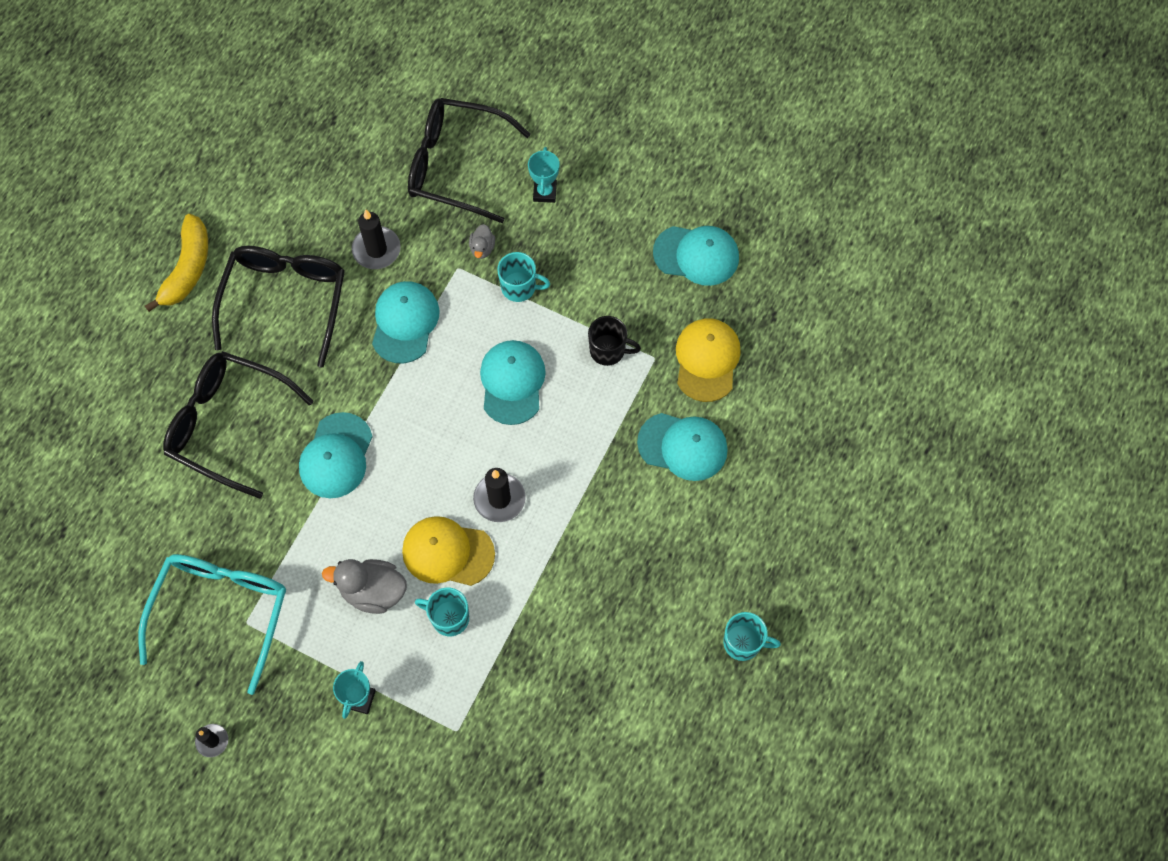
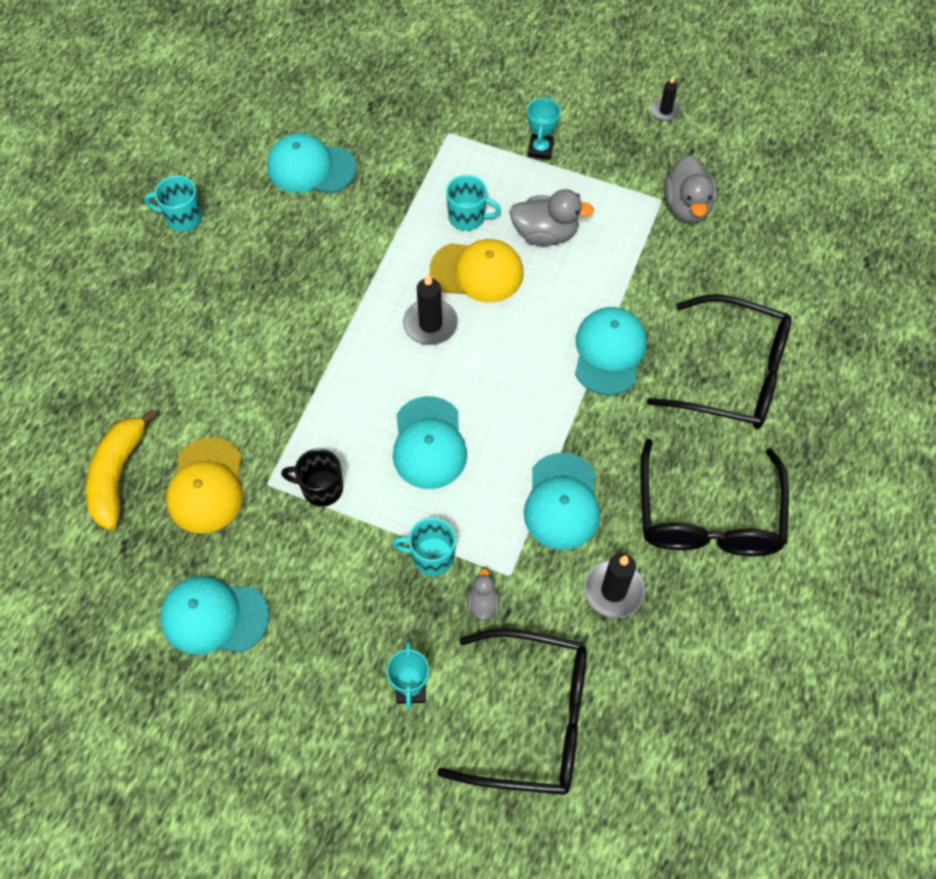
camera: 175 degrees right, 5 degrees down
turquoise glasses [138,554,286,695] -> grey duck [664,155,717,223]
yellow banana [145,214,208,312] -> yellow banana moved to [86,409,157,530]
turquoise cap [637,413,728,481] -> turquoise cap moved to [267,133,357,193]

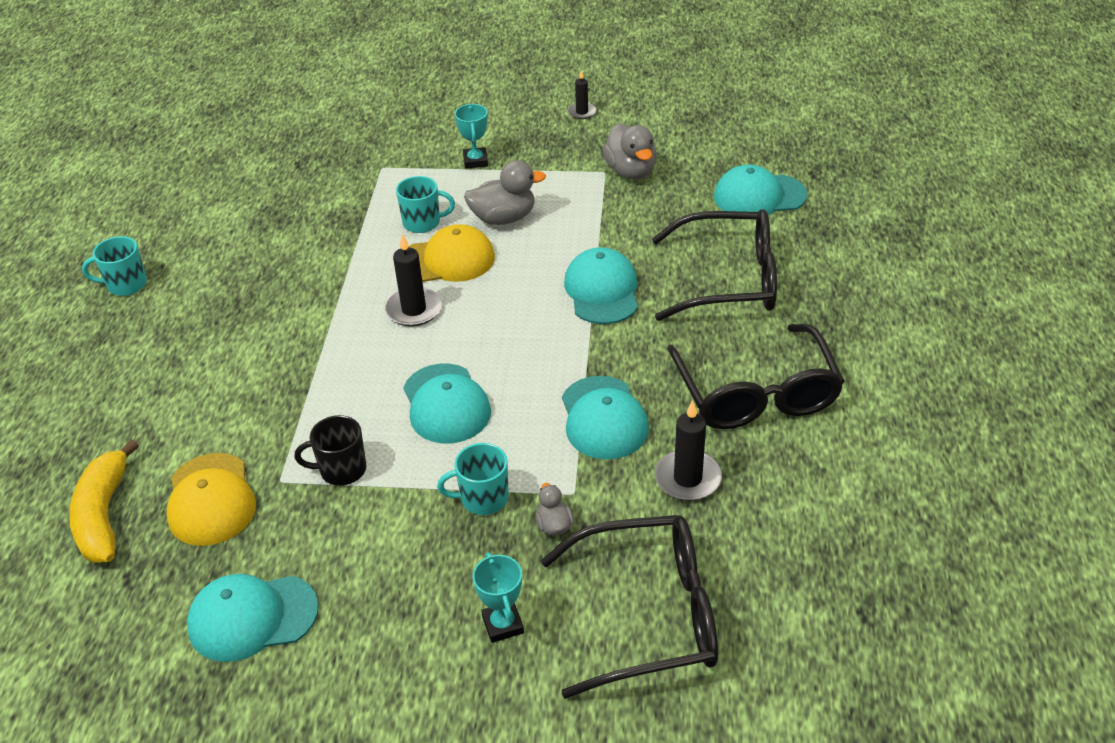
camera: 15 degrees left, 20 degrees down
turquoise cap [267,133,357,193] -> turquoise cap moved to [714,165,807,215]

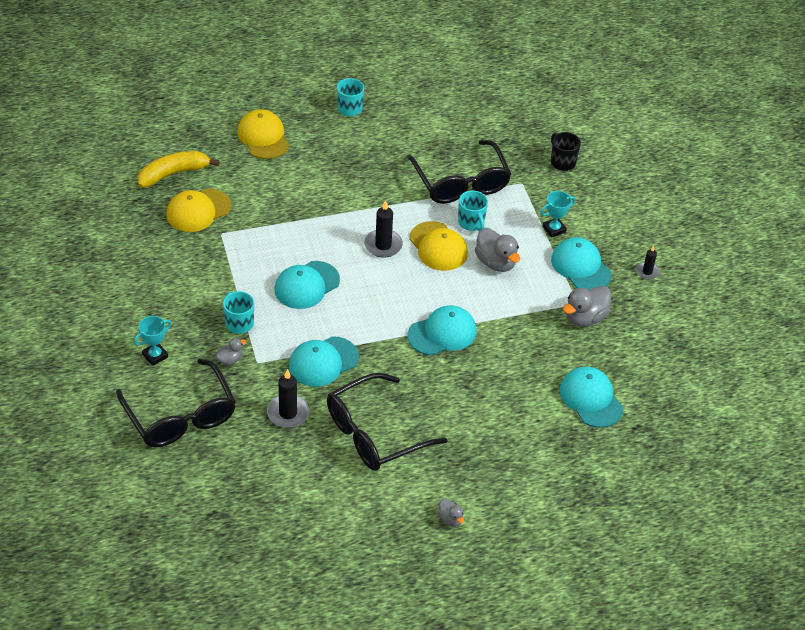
camera: 65 degrees right, 5 degrees up
turquoise cap [187,574,319,662] -> turquoise cap moved to [551,237,612,290]
black mug [295,415,366,486] -> black mug moved to [551,132,581,171]
black glasses [652,209,777,321] -> black glasses moved to [407,140,511,204]
none -> yellow cap [237,109,289,159]
none -> grey duck [437,498,464,527]

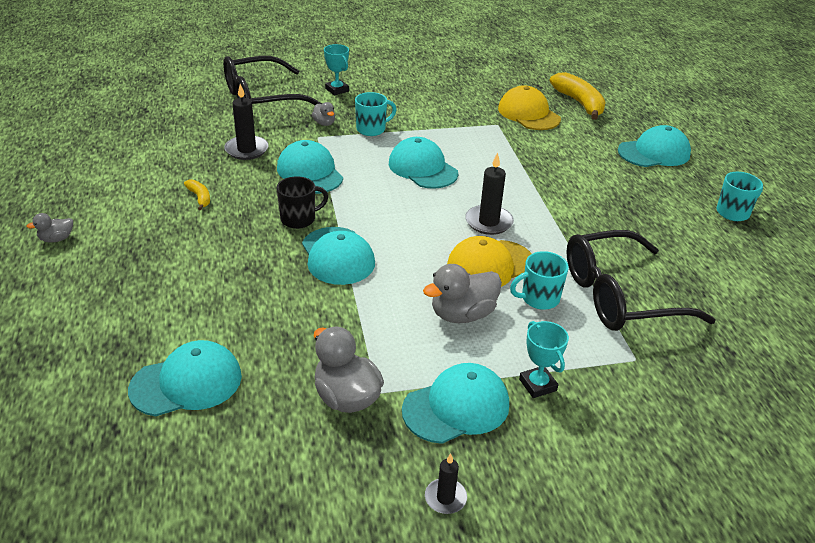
camera: 95 degrees right, 10 degrees down
yellow cap [237,109,289,159] -> turquoise cap [618,125,691,167]
black glasses [327,373,448,471] -> yellow banana [184,179,210,210]
black mug [551,132,581,171] -> black mug moved to [277,176,328,229]

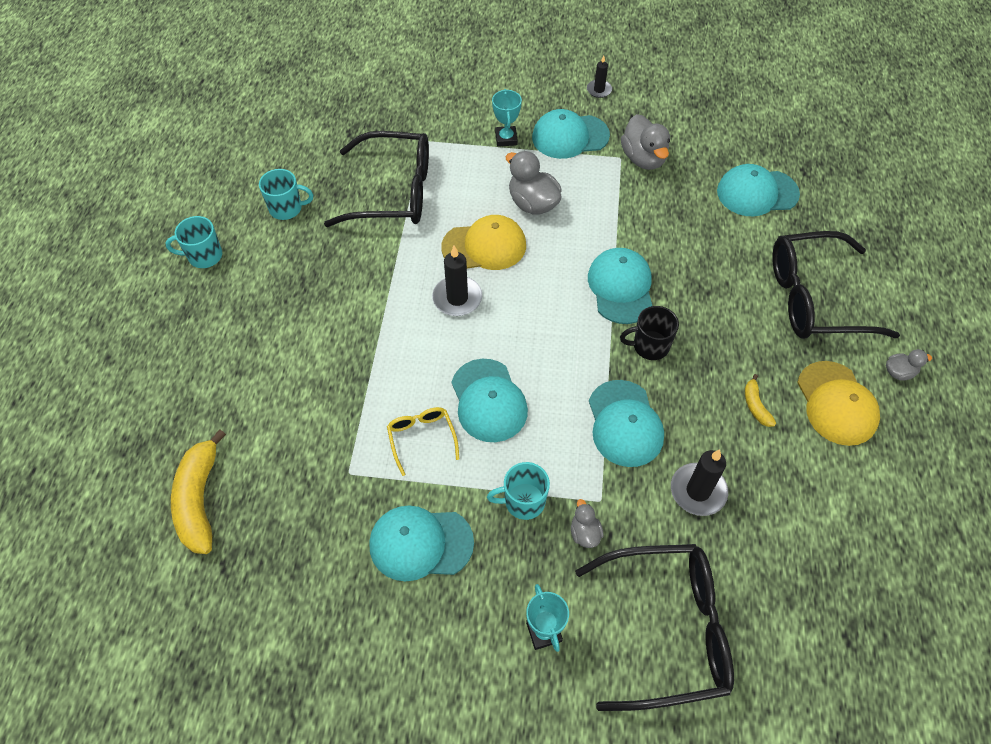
camera: 160 degrees left, 20 degrees up
grey duck [423,264,502,323] -> grey duck turned 120 degrees counterclockwise [506,151,562,214]
yellow cap [498,85,561,130] -> yellow cap moved to [797,361,880,446]
turquoise mug [510,251,569,310] -> turquoise mug moved to [259,169,313,220]
turquoise cap [618,125,691,167] -> turquoise cap moved to [369,505,474,581]
none -> yellow glasses [387,407,459,476]
none -> black glasses [772,231,900,339]

